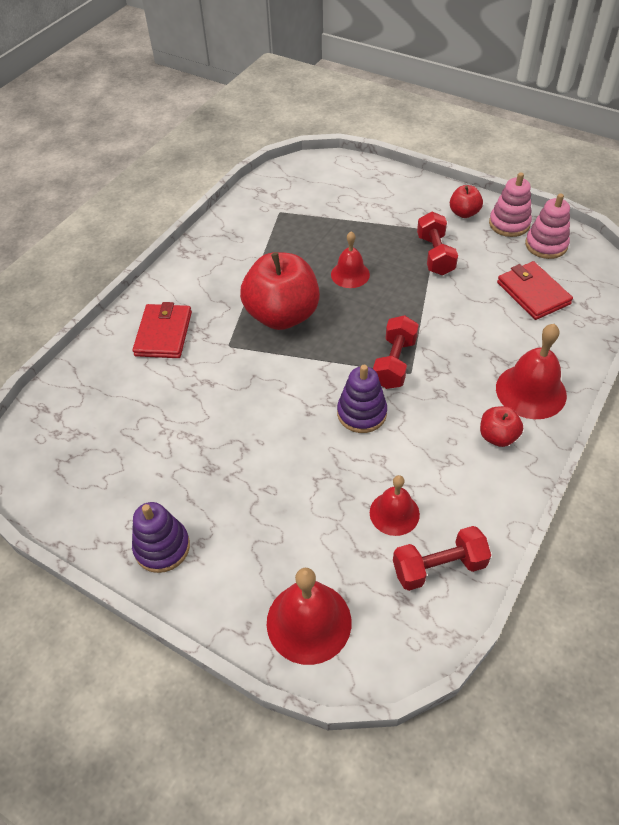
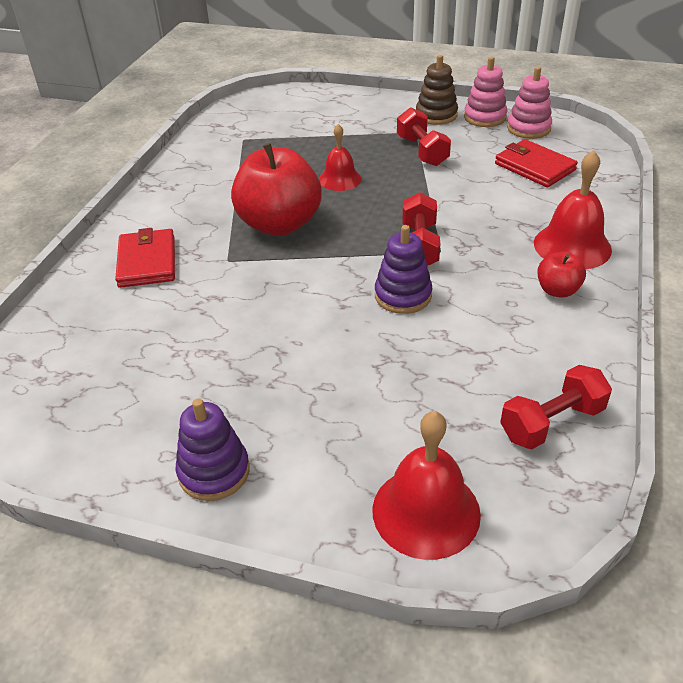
camera: 15 degrees left, 10 degrees down
red bell [370,475,420,536] -> none
red apple [450,185,483,218] -> brown stacking toy [416,55,458,125]

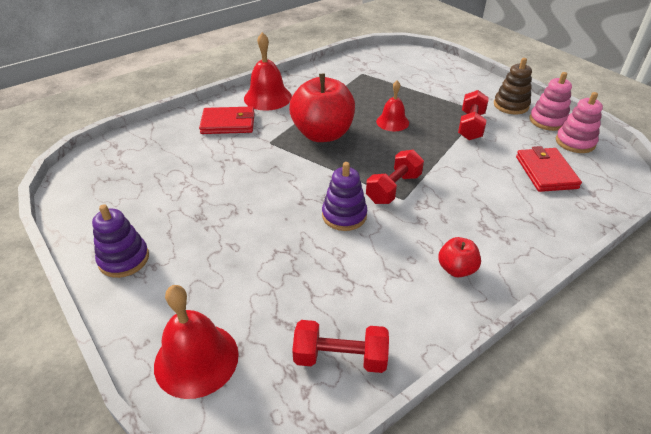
camera: 35 degrees right, 0 degrees up
red wallet [115,228,175,288] -> red wallet turned 60 degrees clockwise [199,106,255,134]
red bell [534,150,612,269] -> red bell moved to [244,32,292,111]

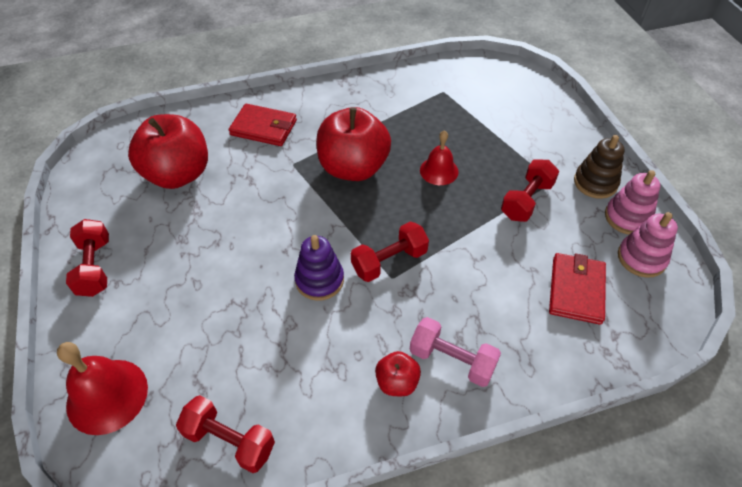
camera: 20 degrees right, 10 degrees up
purple stacking toy [92,204,149,278] -> red dumbbell [66,219,109,297]
red bell [244,32,292,111] -> none
none -> red apple [128,114,208,189]
none -> pink dumbbell [410,317,501,387]

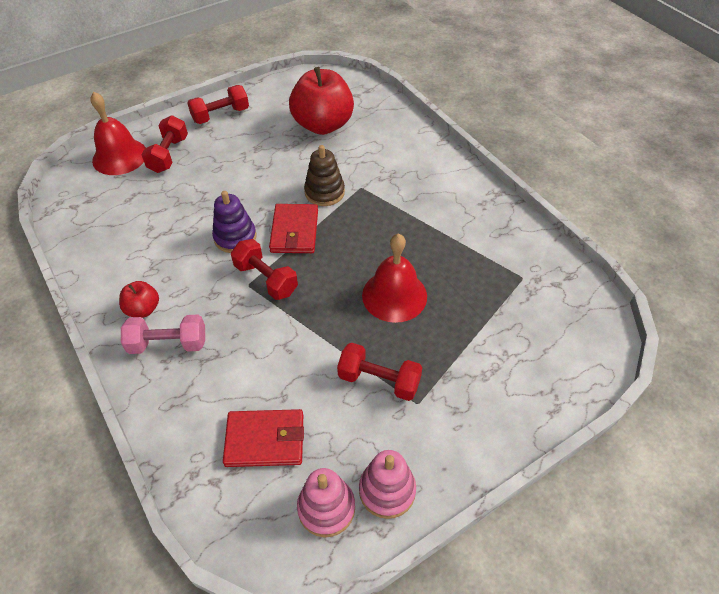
camera: 75 degrees right, 0 degrees up
red dumbbell [176,395,275,473] -> red dumbbell moved to [141,115,188,173]
red wallet [229,104,297,146] -> red wallet moved to [269,204,318,253]
red apple [316,107,391,181] -> none
pink dumbbell [410,317,501,387] -> pink dumbbell turned 75 degrees clockwise [121,315,205,354]
red bell [420,130,459,185] -> red bell [362,233,427,323], size x1.56
brown stacking toy [574,135,625,199] -> brown stacking toy moved to [304,145,345,206]

